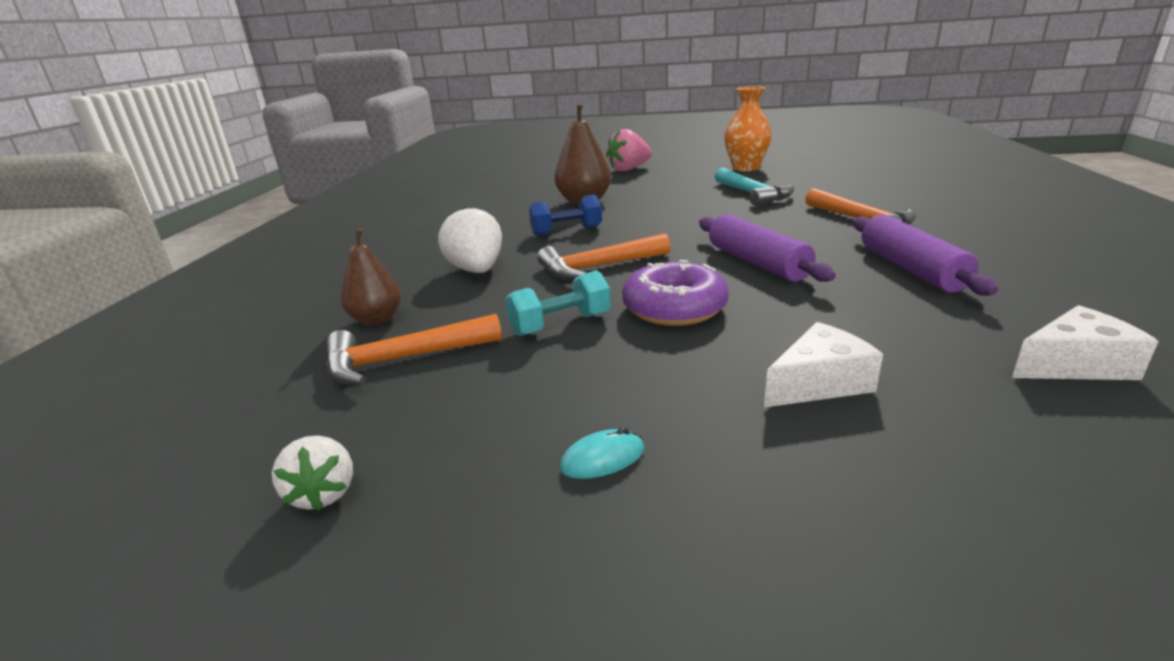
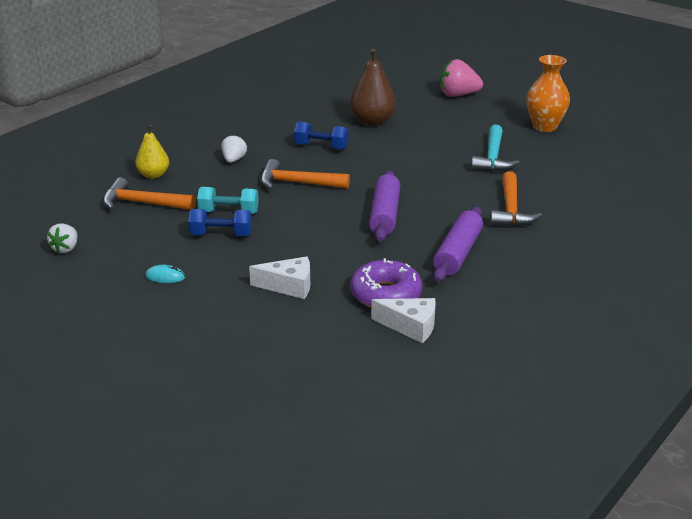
camera: 30 degrees right, 5 degrees up
brown pear [341,229,401,325] -> yellow pear [135,125,169,179]
white strawberry [438,206,502,273] -> white strawberry [222,135,247,163], size x0.61
purple donut [622,260,729,326] -> purple donut moved to [350,258,422,308]
none -> blue dumbbell [189,209,252,236]

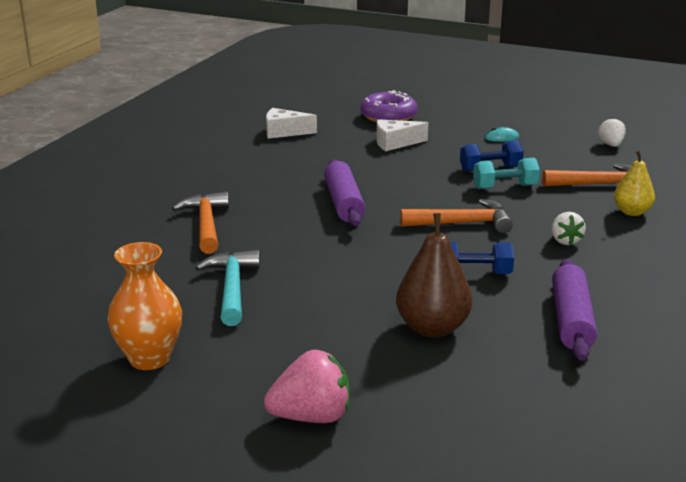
camera: 165 degrees right, 5 degrees down
purple donut [350,258,422,308] -> purple donut moved to [361,90,418,122]
purple rolling pin [433,207,483,282] -> purple rolling pin moved to [552,259,597,361]

